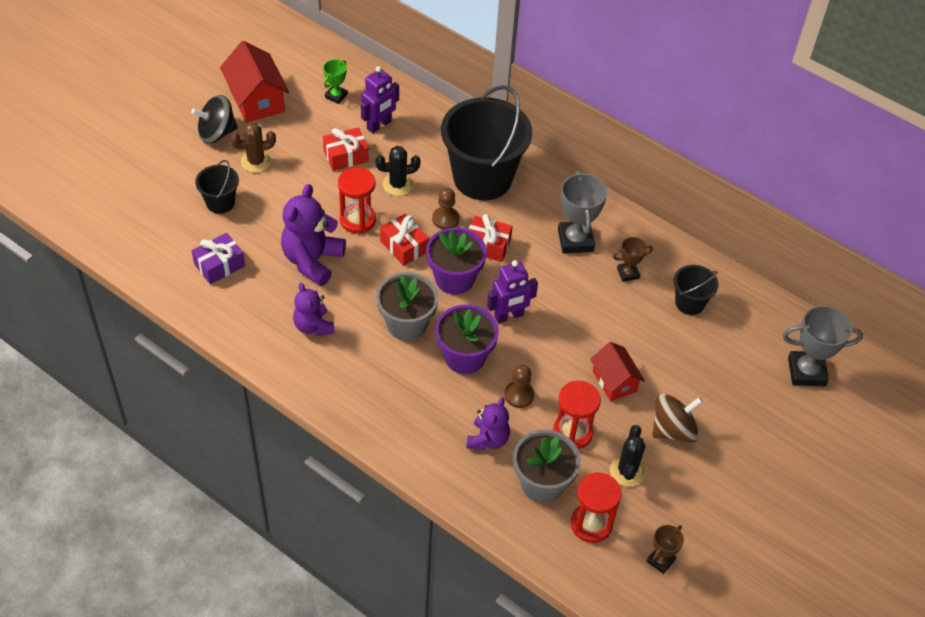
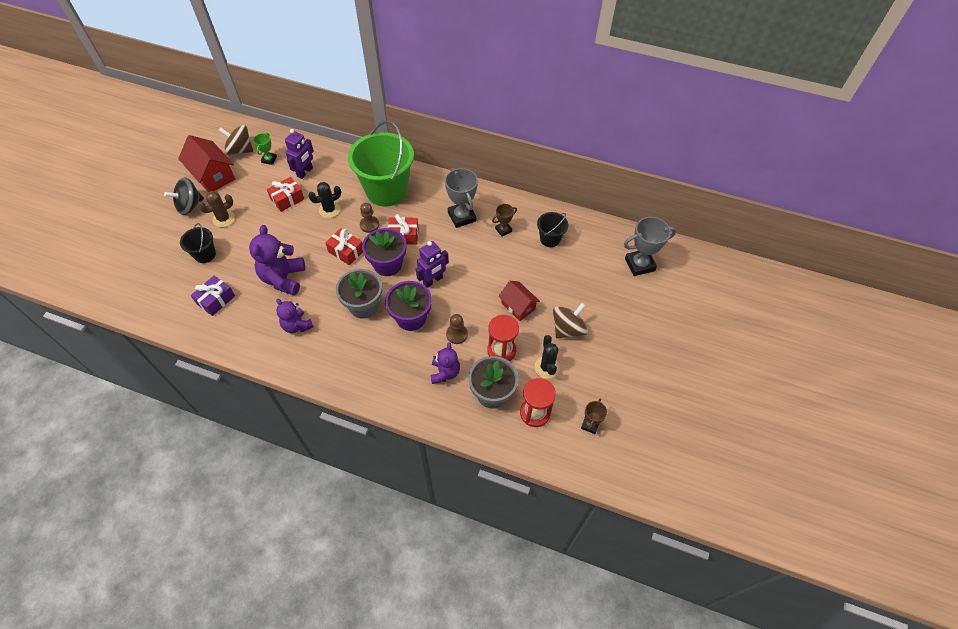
camera: 15 degrees left, 5 degrees up
red hourglass [338,167,376,234] -> none
black bucket [441,85,532,200] -> green bucket [348,121,414,207]
none -> brown spinning top [218,125,253,155]

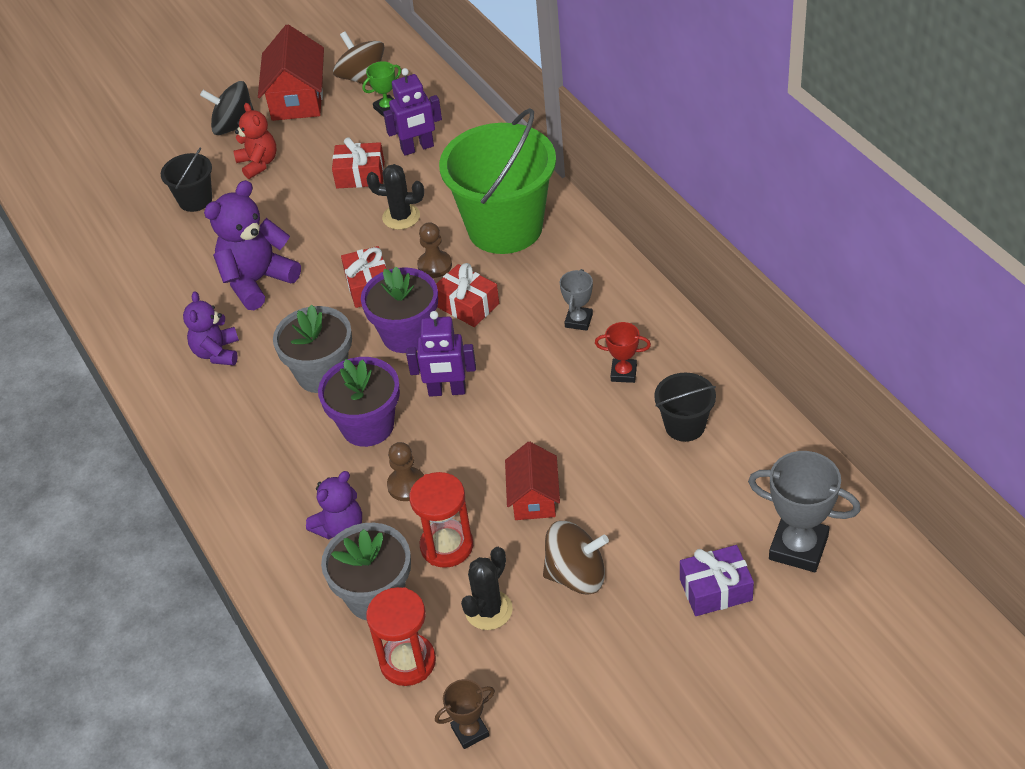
camera: 45 degrees right, 10 degrees down
purple gift [191,276,235,316] -> purple gift moved to [680,545,754,616]
brown cactus [198,191,235,227] -> red teddy bear [234,103,276,179]
grey trophy [445,168,478,228] -> grey trophy [560,269,593,331], size x0.56
brown trophy [492,204,517,237] -> red trophy [595,322,651,383]

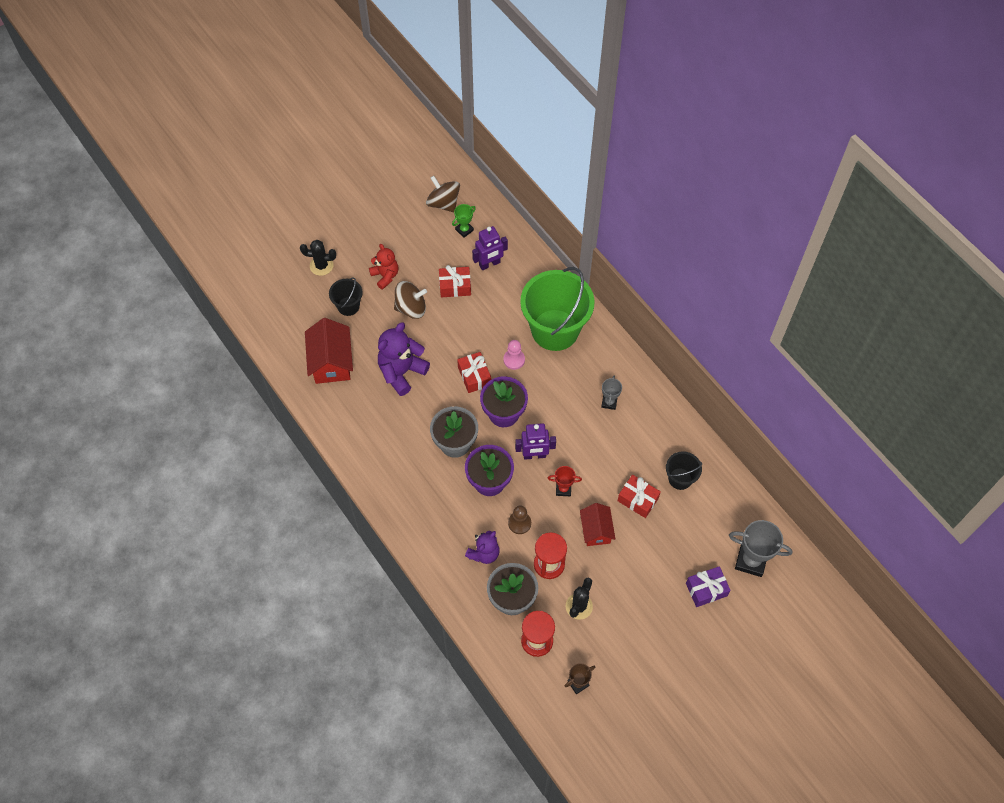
camera: 10 degrees left, 15 degrees up
purple teddy bear [183,291,239,365] -> none
black spinning top [200,81,254,135] -> none
red house [258,24,324,121] -> red house moved to [305,318,353,384]
black cactus [366,164,424,230] -> black cactus moved to [300,240,336,276]
brown pawn [417,222,452,278] -> pink pawn [503,340,525,370]
red gift [436,263,499,327] -> red gift moved to [617,475,661,518]
brown spinning top [543,521,609,595] -> brown spinning top moved to [394,281,427,319]
red trophy [595,322,651,383] -> red trophy moved to [548,466,582,496]

